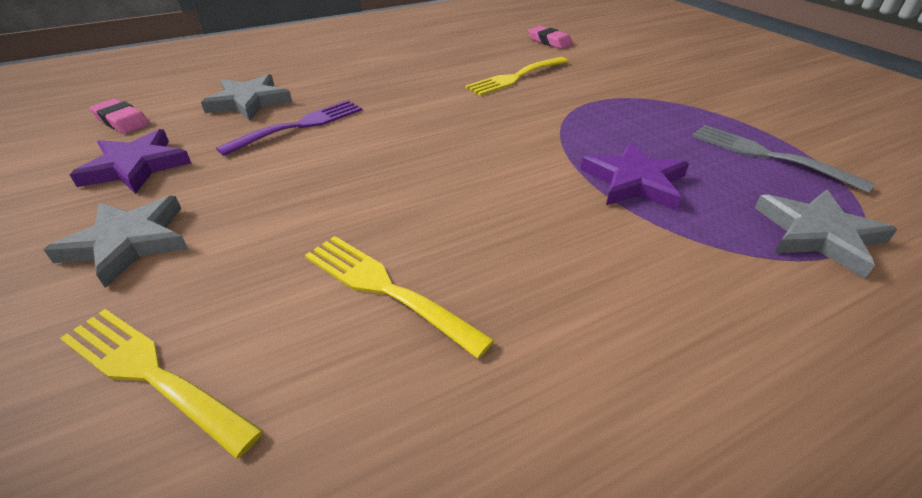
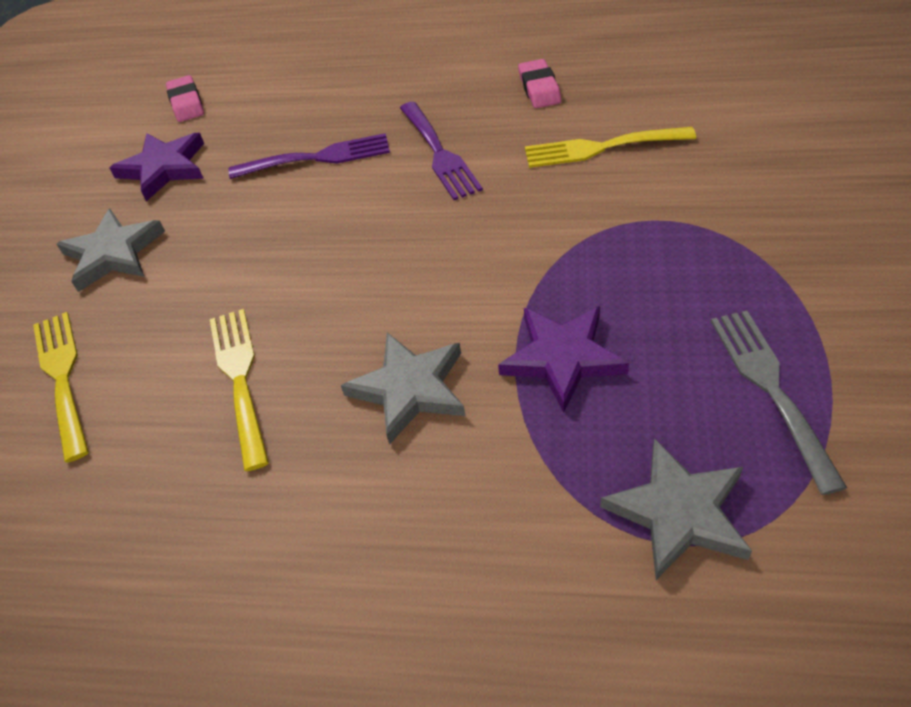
camera: 40 degrees right, 10 degrees up
grey star [201,74,292,121] -> grey star moved to [341,333,466,445]
pink eraser [528,26,573,49] -> pink eraser moved to [518,59,561,108]
none -> purple fork [400,102,483,200]

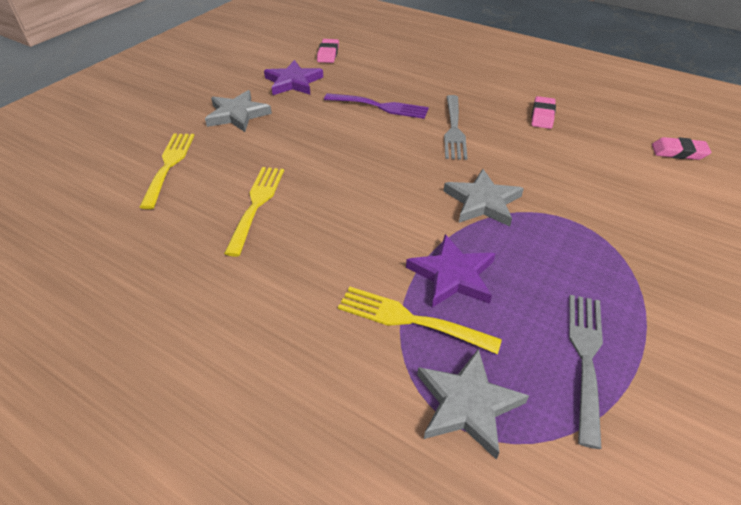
camera: 20 degrees right, 5 degrees down
grey star [341,333,466,445] -> grey star moved to [444,169,524,226]
purple fork [400,102,483,200] -> grey fork [444,95,467,160]
yellow fork [525,127,696,168] -> yellow fork moved to [338,287,502,354]
none -> pink eraser [652,137,711,160]

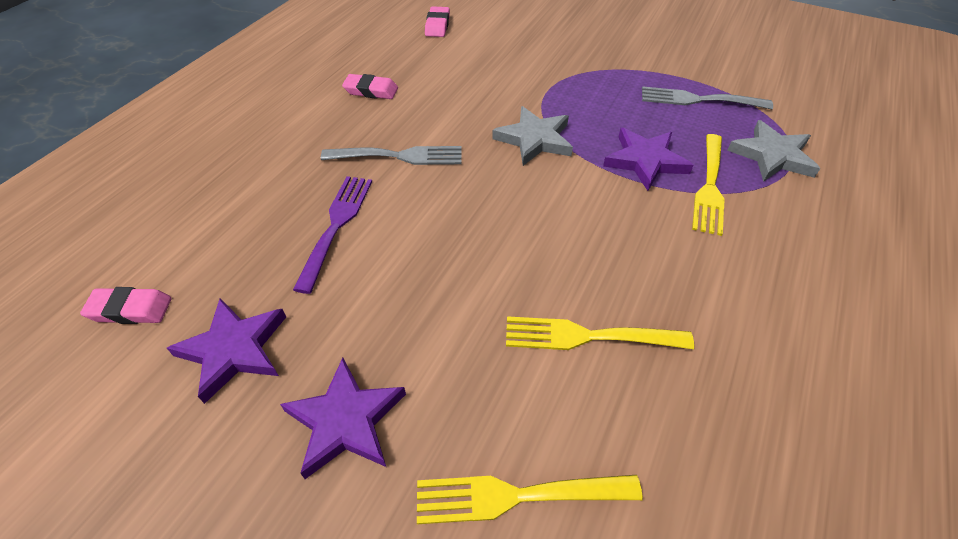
camera: 95 degrees left, 5 degrees up
grey star [205,90,272,132] -> purple star [280,358,406,479]

